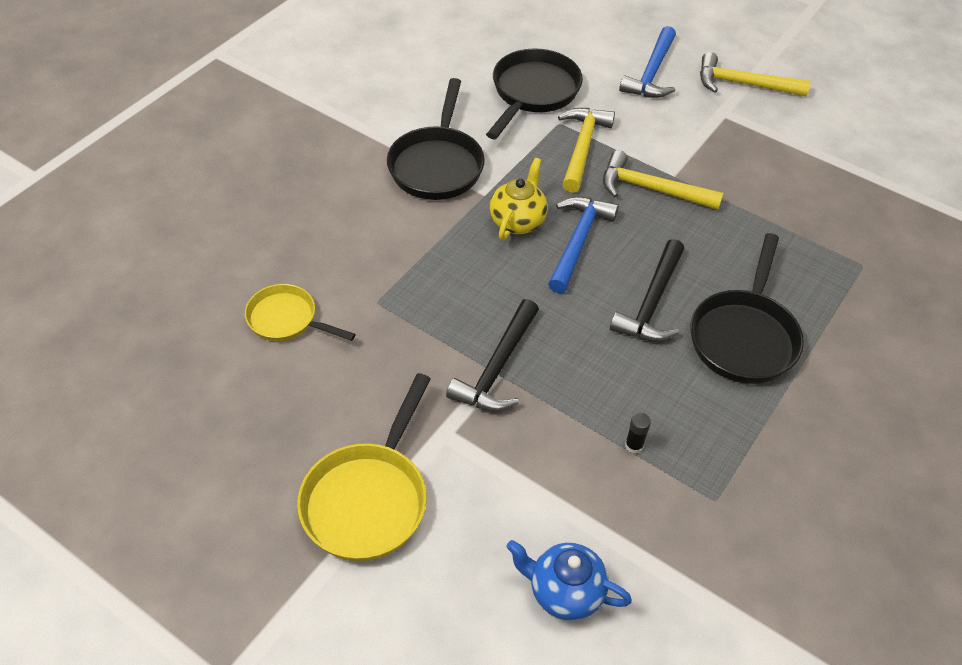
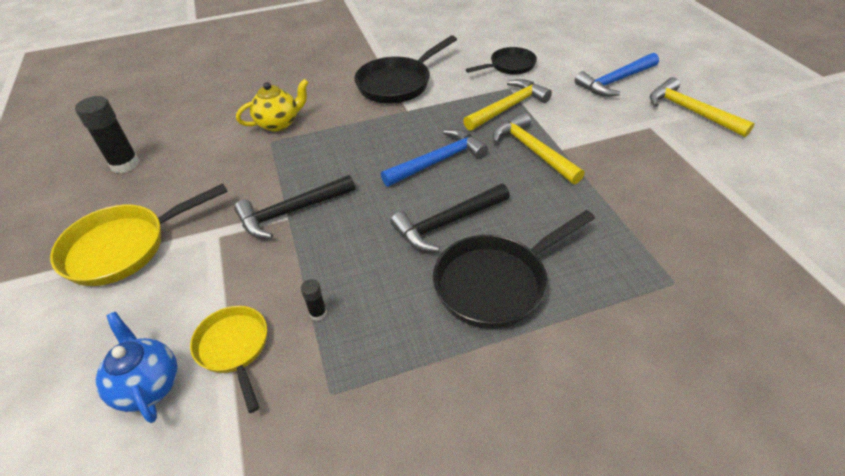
camera: 40 degrees right, 5 degrees down
yellow pan [245,284,356,341] -> yellow pan moved to [190,306,267,413]
black pan [486,49,583,139] -> black pan [466,47,537,75], size x0.63
yellow teapot [490,158,548,240] -> yellow teapot moved to [236,79,309,132]
none -> black glue stick [75,96,140,174]

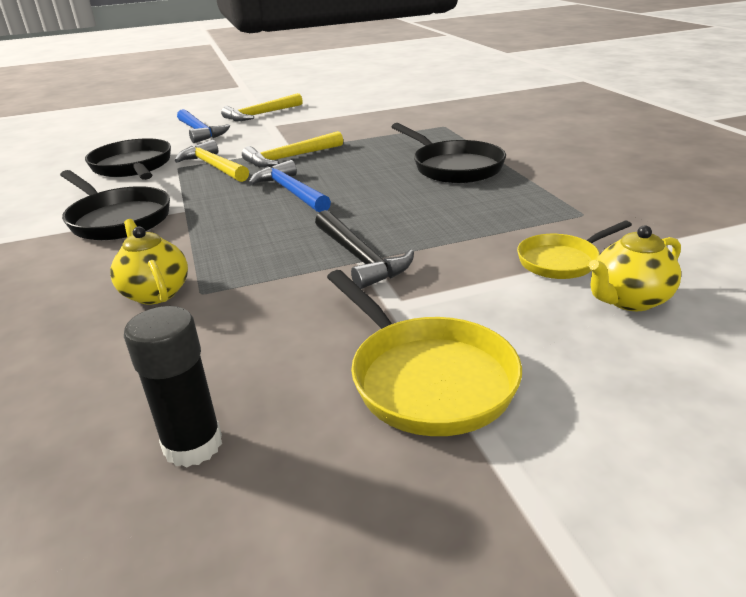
camera: 90 degrees left, 15 degrees down
blue teapot [95,312,178,423] -> yellow teapot [589,225,681,311]
black glue stick [301,279,327,321] -> none
black hammer [390,184,510,252] -> none
black pan [466,47,537,75] -> black pan [85,138,171,180], size x1.59

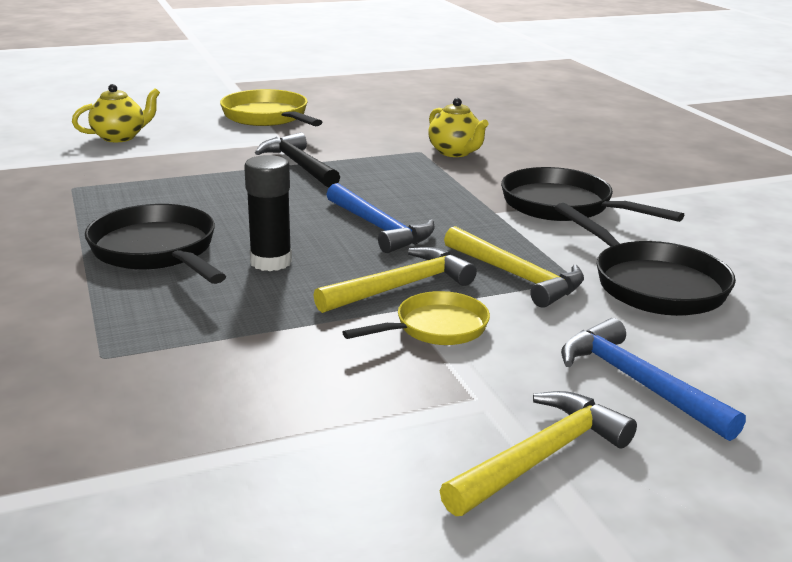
camera: 175 degrees right, 5 degrees down
black glue stick [124,306,222,467] -> black glue stick moved to [244,155,292,271]
yellow pan [517,221,632,279] -> yellow pan moved to [342,291,490,345]

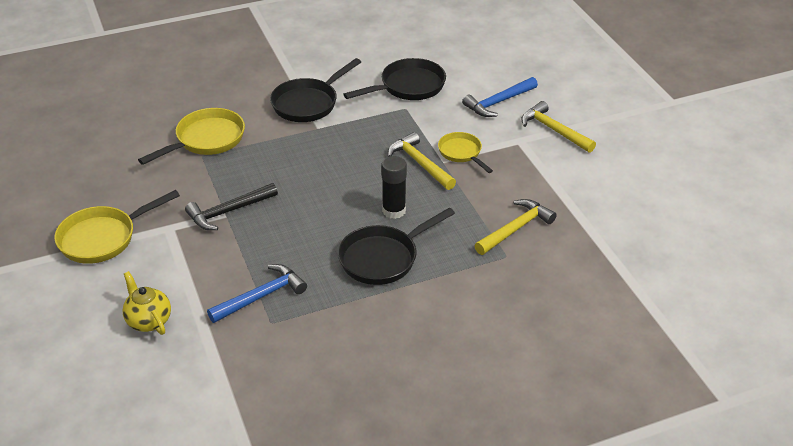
camera: 90 degrees left, 15 degrees up
blue hammer [326,183,434,253] -> blue hammer moved to [207,264,307,323]
yellow teapot [428,98,489,157] -> yellow pan [138,108,245,165]
yellow hammer [444,226,584,308] -> yellow hammer moved to [474,199,557,255]

